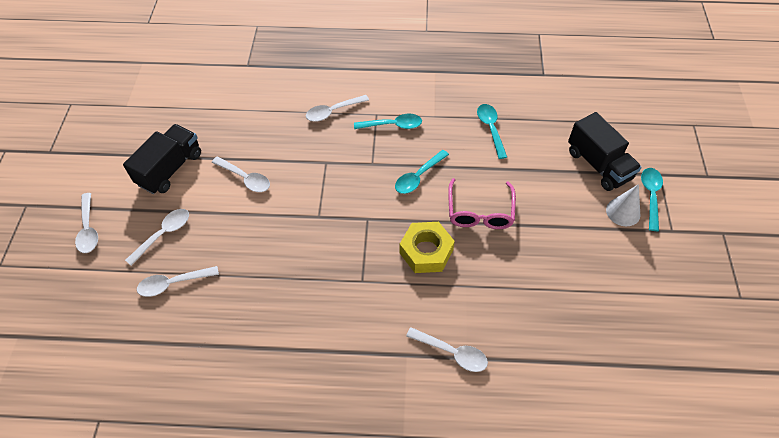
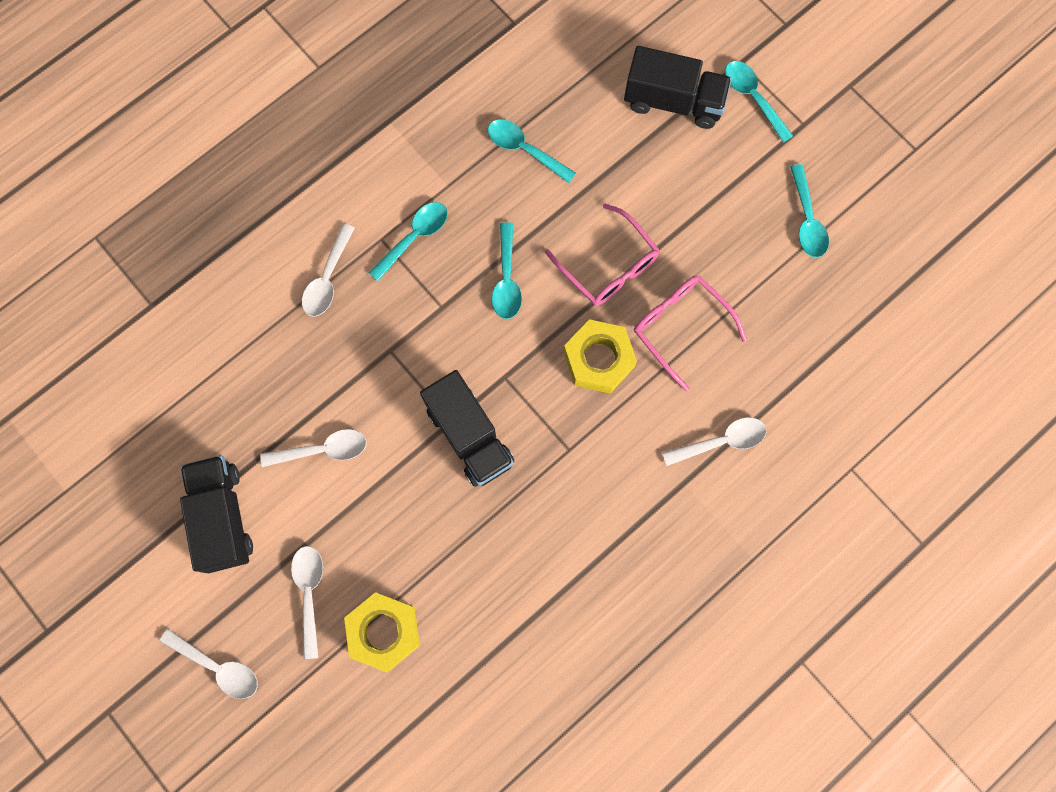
camera: 45 degrees left, 20 degrees up
white spoon [137,266,219,297] -> yellow nut [344,592,420,672]
white cone [606,184,640,226] -> none
none -> black truck [420,370,515,487]
none -> pink glasses [634,276,747,391]
none -> turquoise spoon [790,164,829,258]

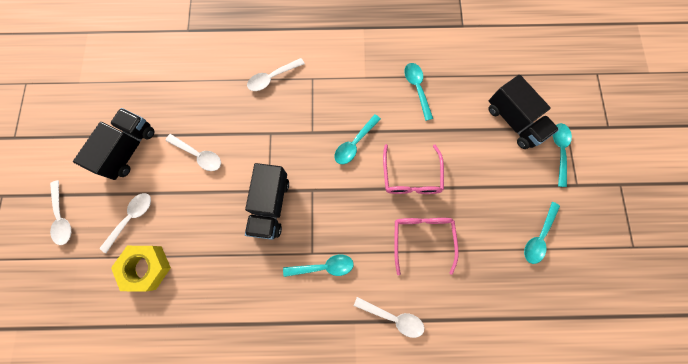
camera: 40 degrees right, 0 degrees up
turquoise spoon [369,202,448,281] -> turquoise spoon moved to [283,255,354,277]
yellow nut [564,319,637,393] -> none

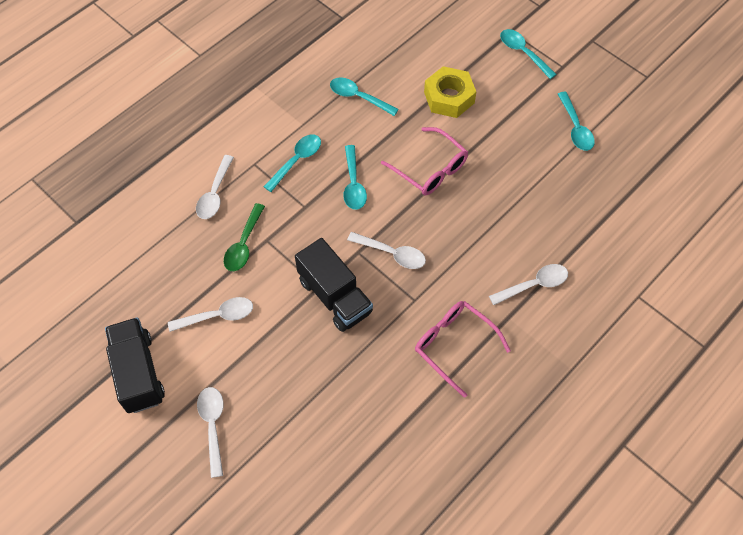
camera: 45 degrees left, 15 degrees down
white spoon [50,180,71,245] -> white spoon moved to [347,232,426,269]
yellow nut [111,246,171,292] -> yellow nut moved to [424,66,476,118]
turquoise spoon [283,255,354,277] -> turquoise spoon moved to [264,135,321,192]
pink glasses [394,218,459,276] -> pink glasses moved to [415,301,511,398]
black truck [488,75,559,149] -> none
none -> green spoon [224,203,265,271]

